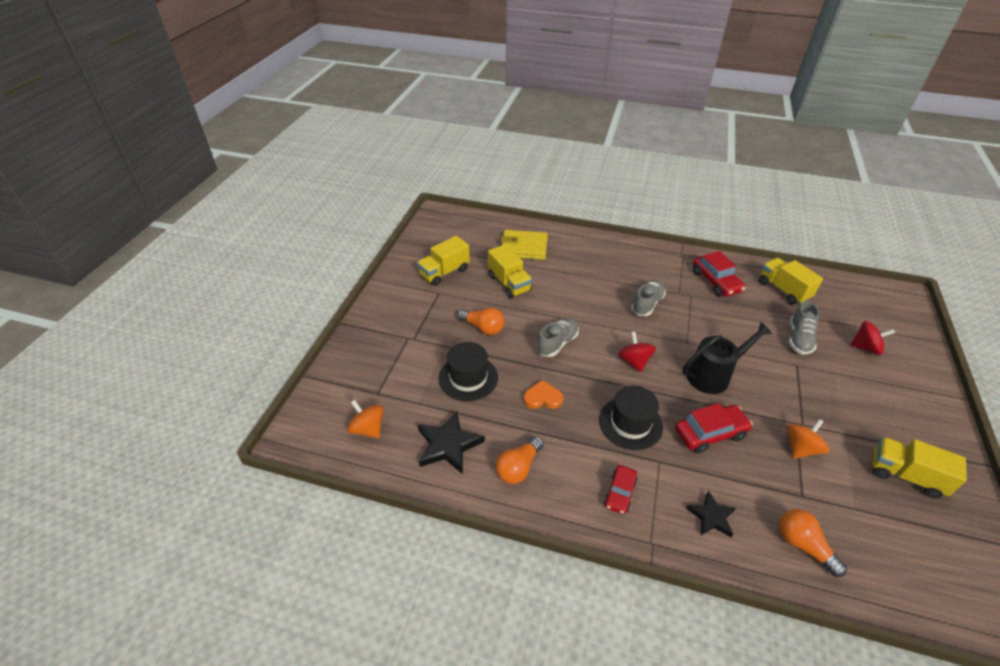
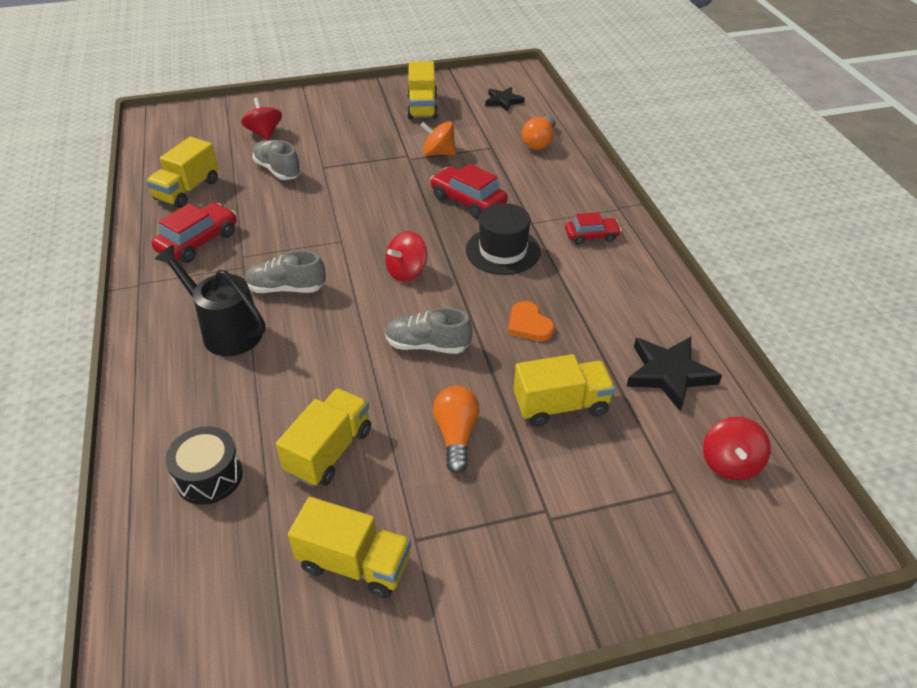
camera: 120 degrees left, 0 degrees up
orange spinning top [347,400,384,438] -> red spinning top [703,417,771,481]
black hat [438,342,498,401] -> yellow truck [514,354,615,427]
orange light bulb [496,436,543,484] -> none
yellow wallet [501,230,548,260] -> black drum [165,426,243,505]
black watering can [683,322,772,394] -> black watering can moved to [155,245,266,356]
black star [686,491,736,537] -> black star moved to [485,87,525,112]
grey shoe [789,301,819,354] -> grey shoe turned 120 degrees counterclockwise [252,140,301,180]

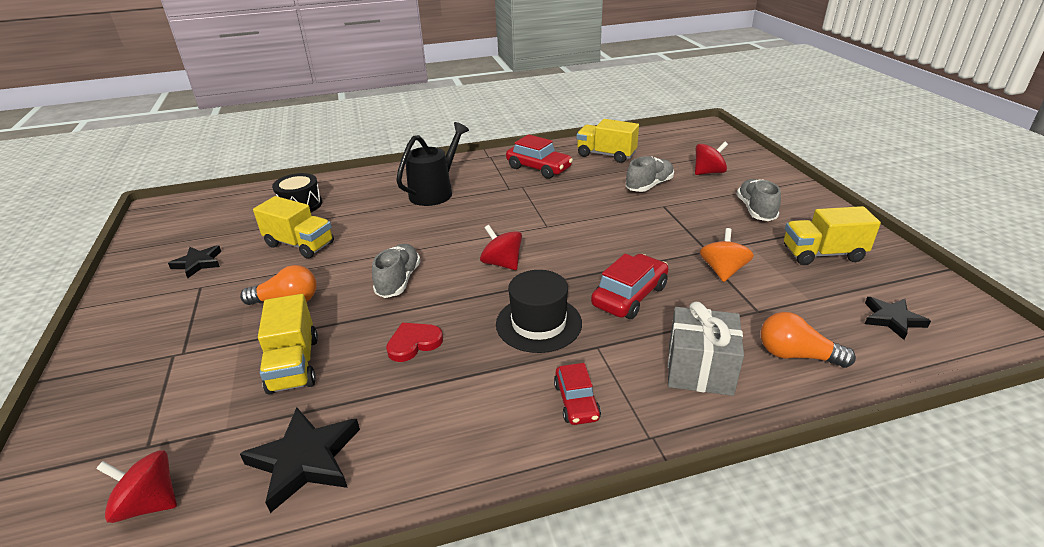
camera: 90 degrees right, 10 degrees down
grey shoe [245,250,326,293] -> grey shoe moved to [737,179,781,221]
yellow truck [288,497,411,598] -> black star [168,245,221,278]
orange heart [508,301,554,341] -> red heart [386,323,443,362]
none -> grey gift [668,302,744,396]

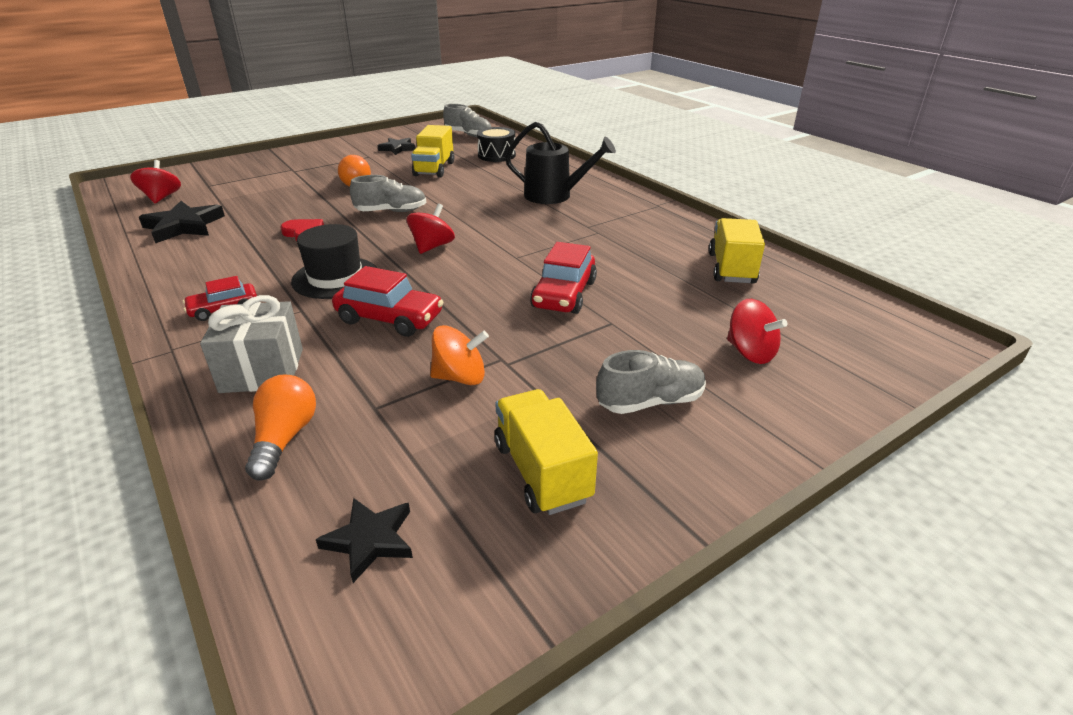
camera: 70 degrees right, 0 degrees up
yellow truck [258,294,318,395] -> none
red car [506,134,573,179] -> red car moved to [530,242,597,314]
grey shoe [626,156,674,192] -> grey shoe moved to [443,104,491,137]

